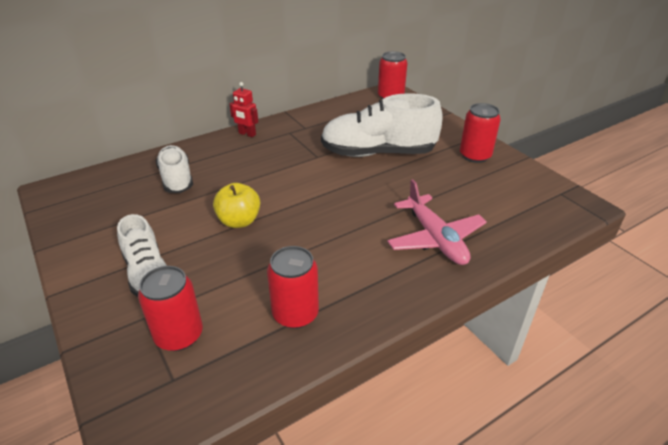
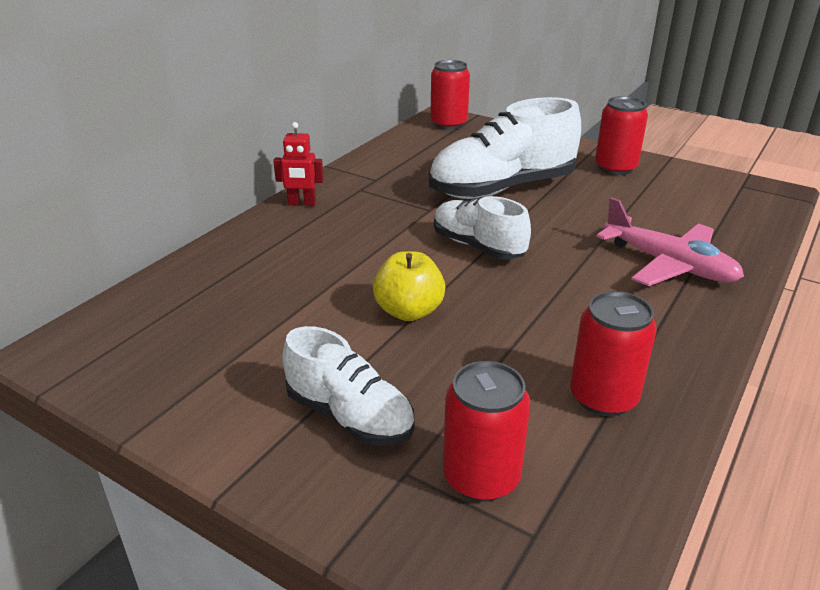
camera: 25 degrees left, 5 degrees down
white shoe [156,145,193,193] -> white shoe moved to [434,196,531,260]

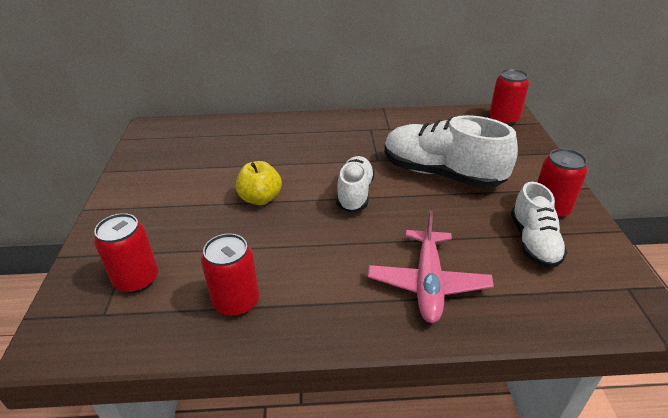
camera: 55 degrees right, 5 degrees up
red robot [273,122,324,206] -> none
white shoe [282,326,414,446] -> white shoe moved to [511,182,567,268]

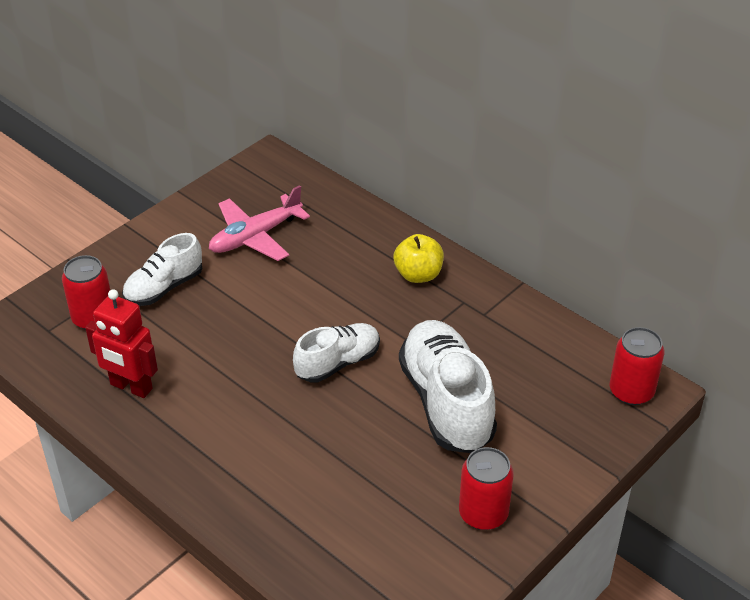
camera: 45 degrees right, 5 degrees up
red can [201,233,259,317] -> red robot [85,289,158,398]
yellow apple [236,161,282,205] -> yellow apple moved to [394,234,444,283]
pink plane [368,211,494,323] -> pink plane moved to [209,185,310,261]
white shoe [511,182,567,268] -> white shoe moved to [122,233,202,306]

